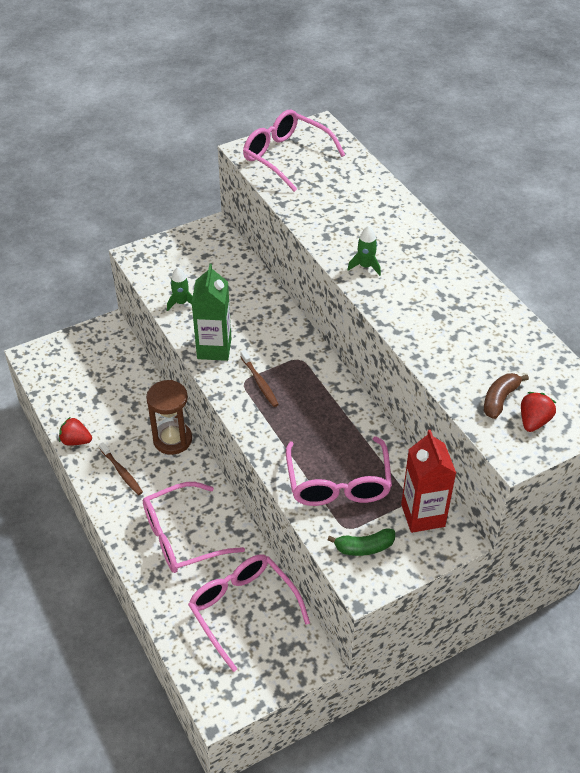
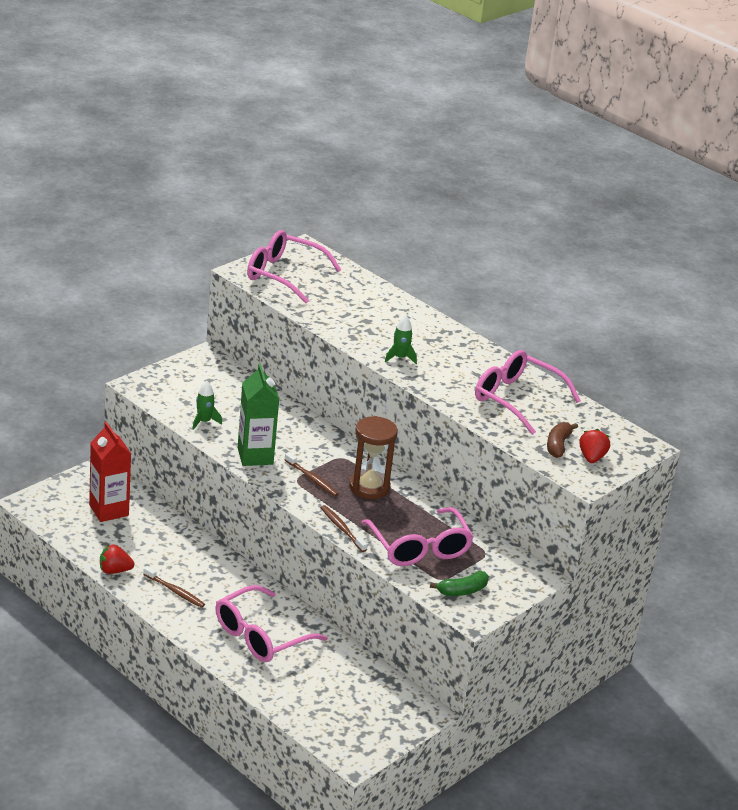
camera: 20 degrees left, 15 degrees down
brown hourglass [146,380,192,455] -> brown hourglass moved to [349,416,398,499]
pink glasses [188,555,310,672] -> pink glasses moved to [475,350,581,435]
red carton [401,429,456,533] -> red carton moved to [89,422,131,522]
none -> brown toothbrush [320,505,368,552]

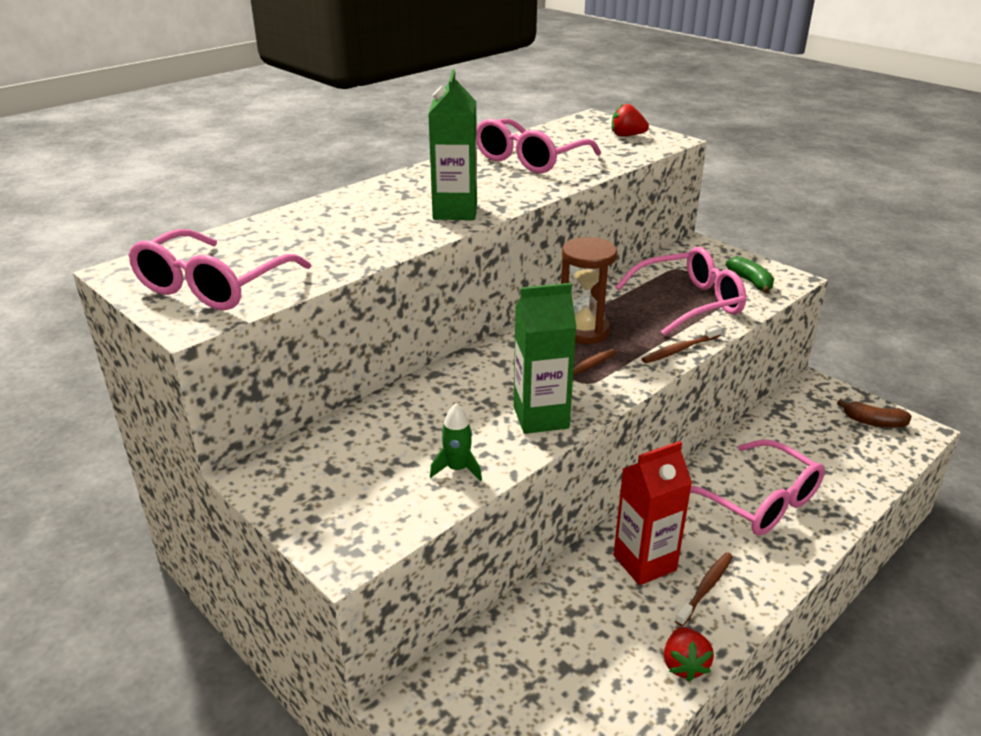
camera: 85 degrees left, 0 degrees up
red carton [89,422,131,522] -> red carton moved to [614,441,692,585]
green rocket [385,315,417,364] -> green carton [429,70,477,220]
brown banana [547,422,578,458] -> brown banana moved to [837,399,912,428]

